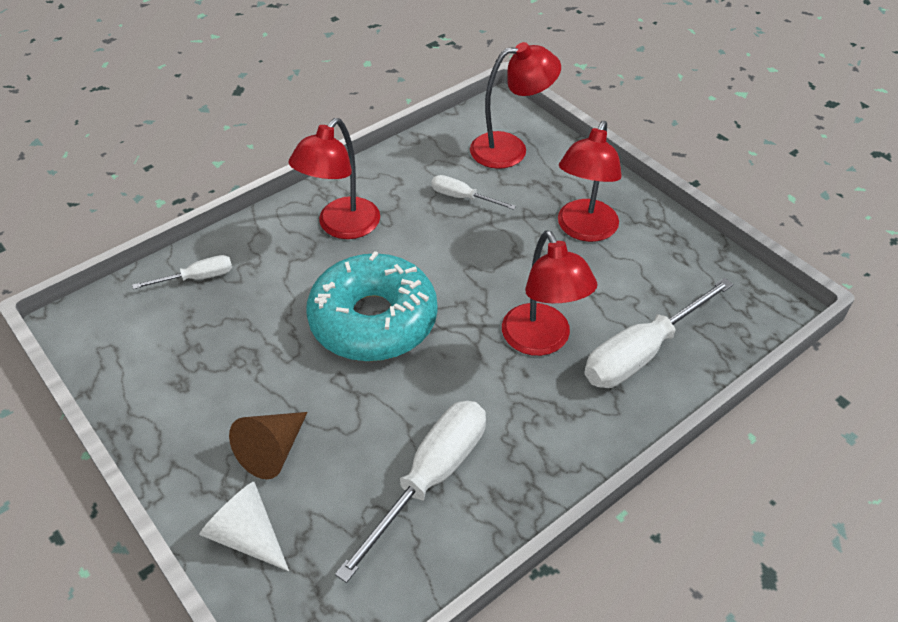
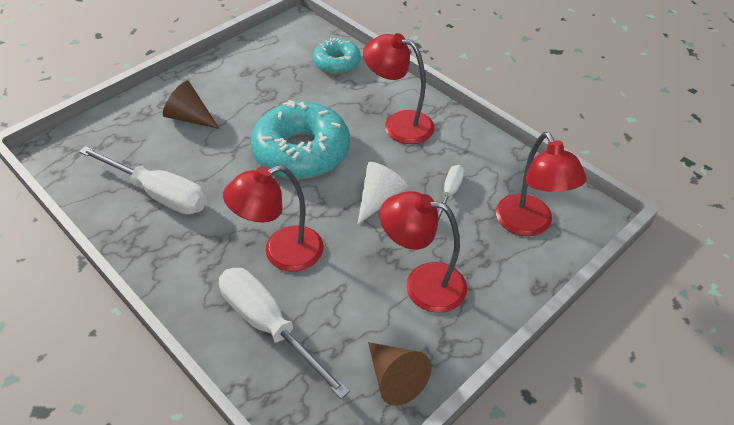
camera: 85 degrees right, 0 degrees up
white screwdriver [132,255,232,289] -> turquoise donut [313,38,361,74]
white cone [199,482,289,571] -> white cone moved to [357,162,409,225]
none -> brown cone [368,342,431,406]

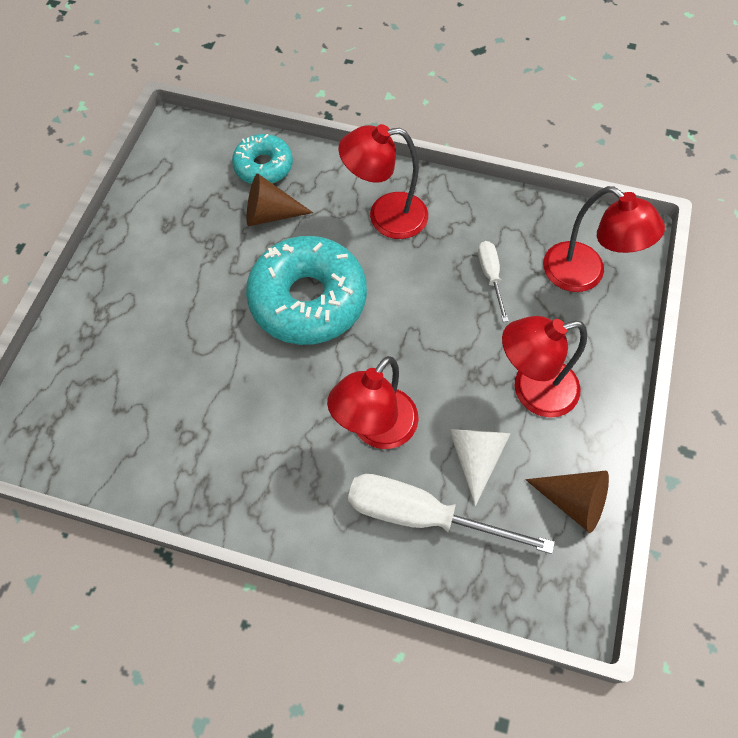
camera: 30 degrees left, 15 degrees up
white screwdriver [79,146,207,215] -> none
brown cone [163,81,220,129] -> brown cone moved to [247,174,313,226]
white cone [357,162,409,225] -> white cone moved to [449,429,511,506]

